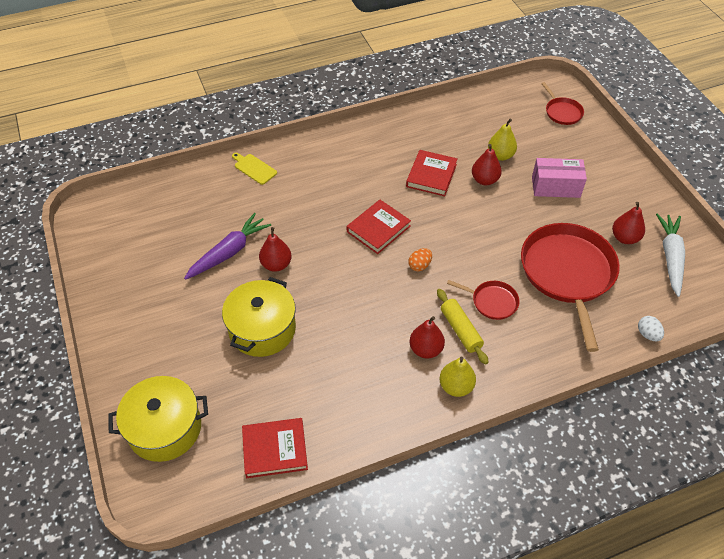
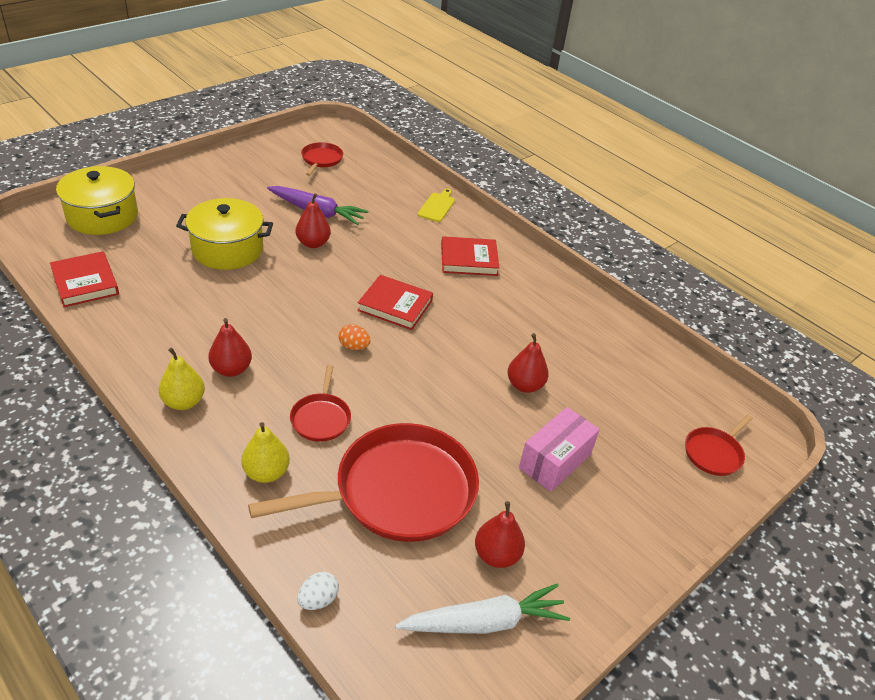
camera: 65 degrees right, 10 degrees down
red book [406,150,458,196] -> red book moved to [441,236,500,276]
yellow rolling pin [437,289,488,365] -> none
yellow pear [488,119,517,161] -> yellow pear moved to [241,422,290,483]
pink box [532,158,587,198] -> pink box turned 60 degrees clockwise [519,407,600,492]
none -> red pan [301,142,343,176]

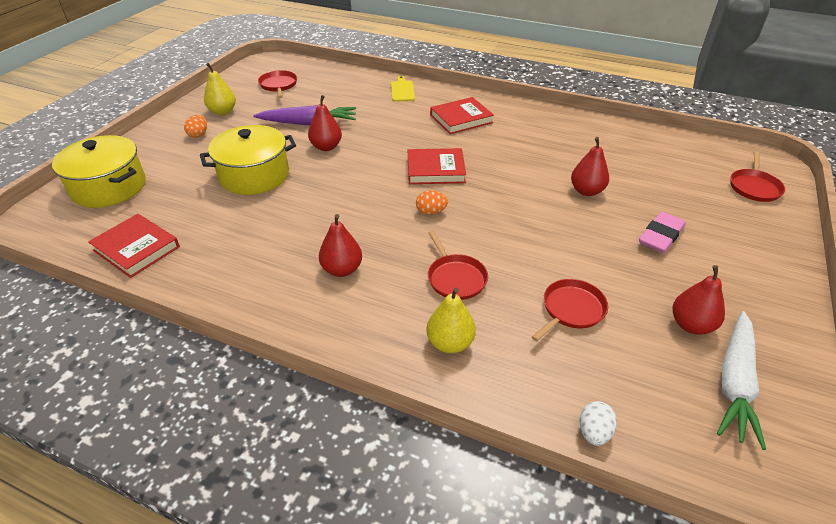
camera: 20 degrees left, 0 degrees up
yellow pear [159,348,205,410] -> yellow pear moved to [204,63,236,115]
red pan [248,423,479,542] -> red pan [532,279,608,341], size x0.46
white carrot [395,584,570,634] -> white carrot turned 150 degrees clockwise [717,311,766,450]
pink box [519,407,600,492] -> pink eraser [639,212,686,253]
none -> orange egg [184,115,207,138]

